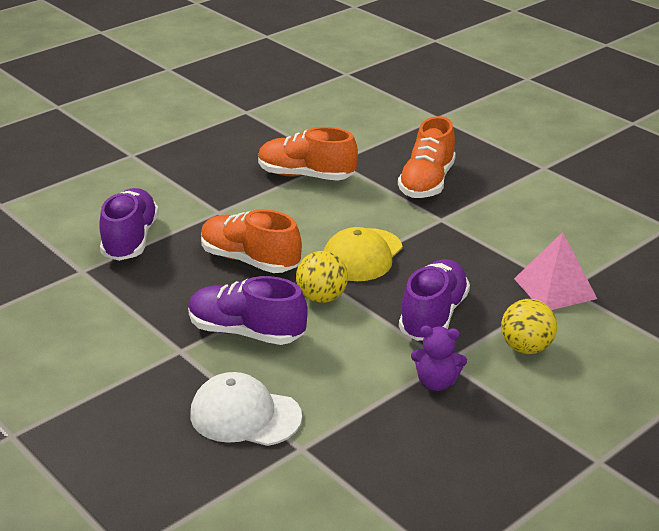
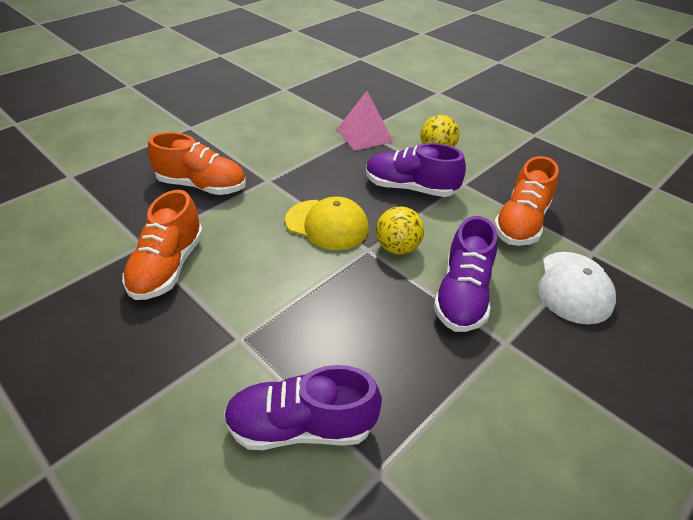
camera: 95 degrees left, 10 degrees up
orange shoe [201,209,302,273] -> orange shoe moved to [493,156,559,246]
purple teddy bear [411,326,467,391] -> none

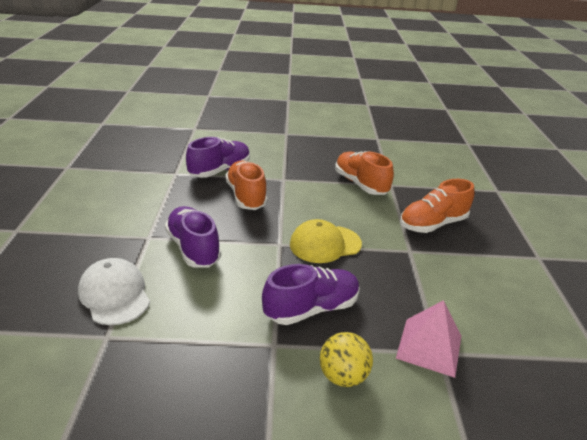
camera: 135 degrees right, 10 degrees down
yellow ball [376,206,424,255] -> none
orange shoe [493,156,559,246] -> orange shoe moved to [225,161,267,210]

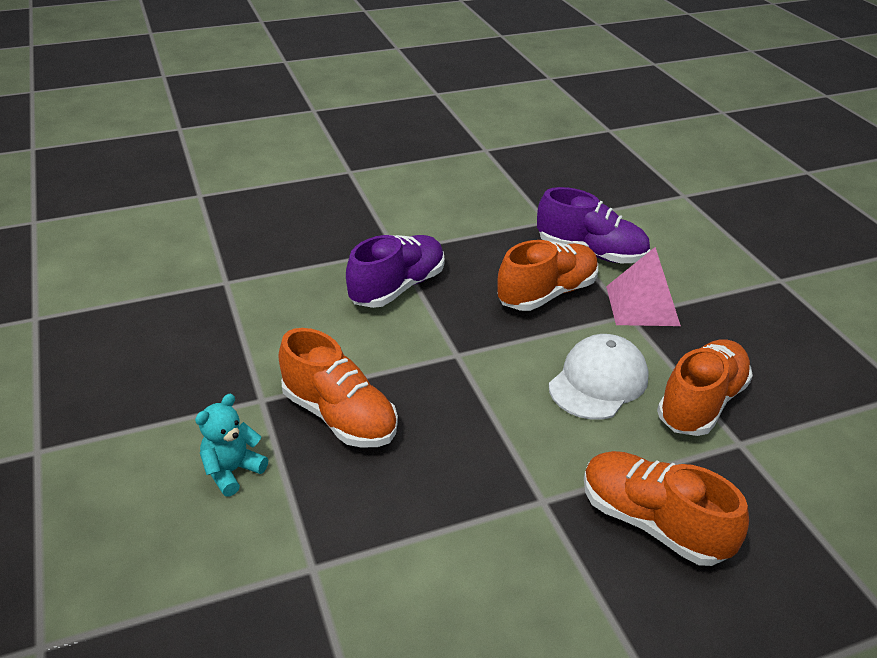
camera: 70 degrees right, 5 degrees up
white cap [78,258,150,325] -> white cap moved to [549,334,649,420]
purple shoe [262,264,360,325] -> orange shoe [278,328,398,448]
yellow cap [290,219,362,263] -> none
yellow ball [320,332,373,387] -> turquoise teddy bear [195,394,268,497]
pink pyramid [396,300,461,378] -> pink pyramid moved to [606,247,681,326]

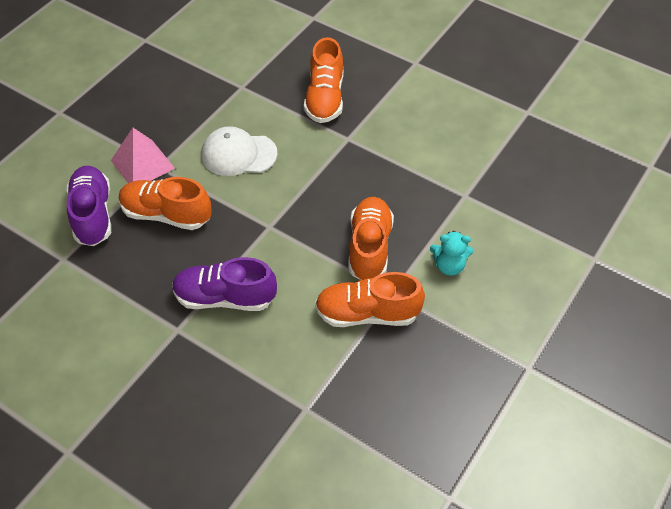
camera: 125 degrees left, 15 degrees up
orange shoe [657,340,753,436] -> orange shoe moved to [315,272,425,327]

